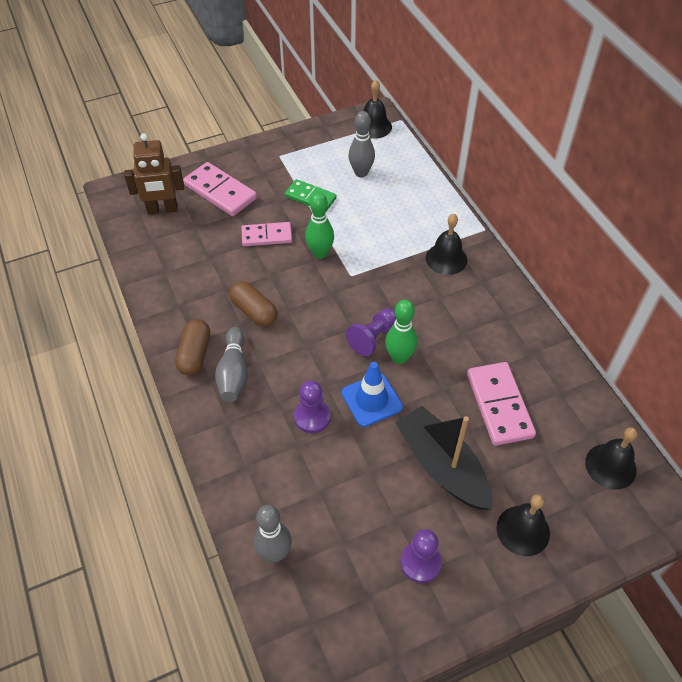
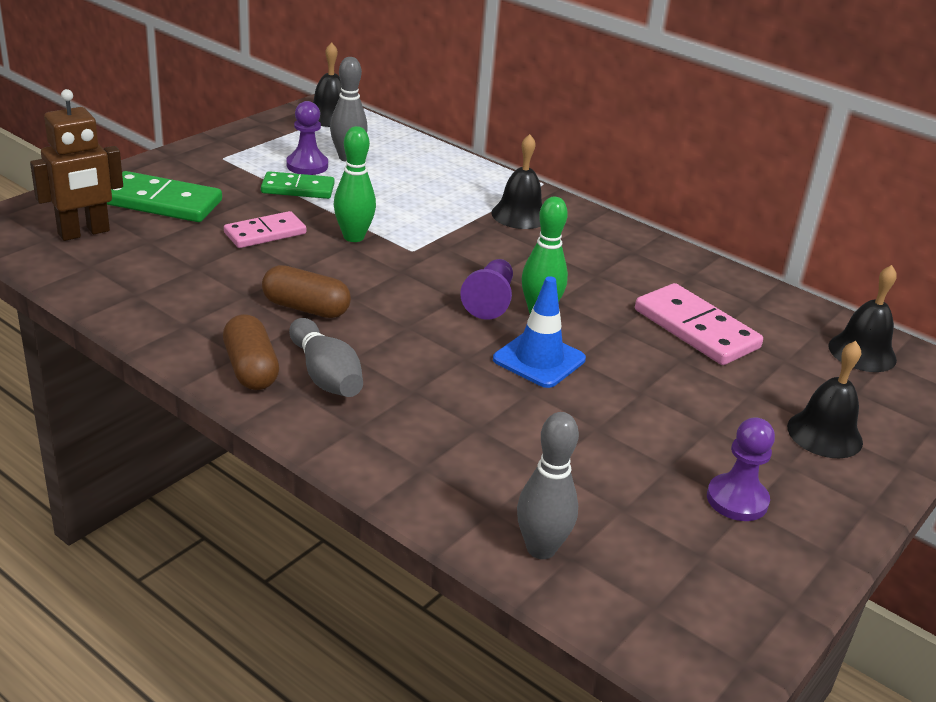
camera: 30 degrees left, 20 degrees down
pink domino [183,162,257,216] -> green domino [107,171,222,222]
purple pawn [294,380,331,433] -> purple pawn moved to [287,101,328,175]
black boat [395,406,492,510] -> none

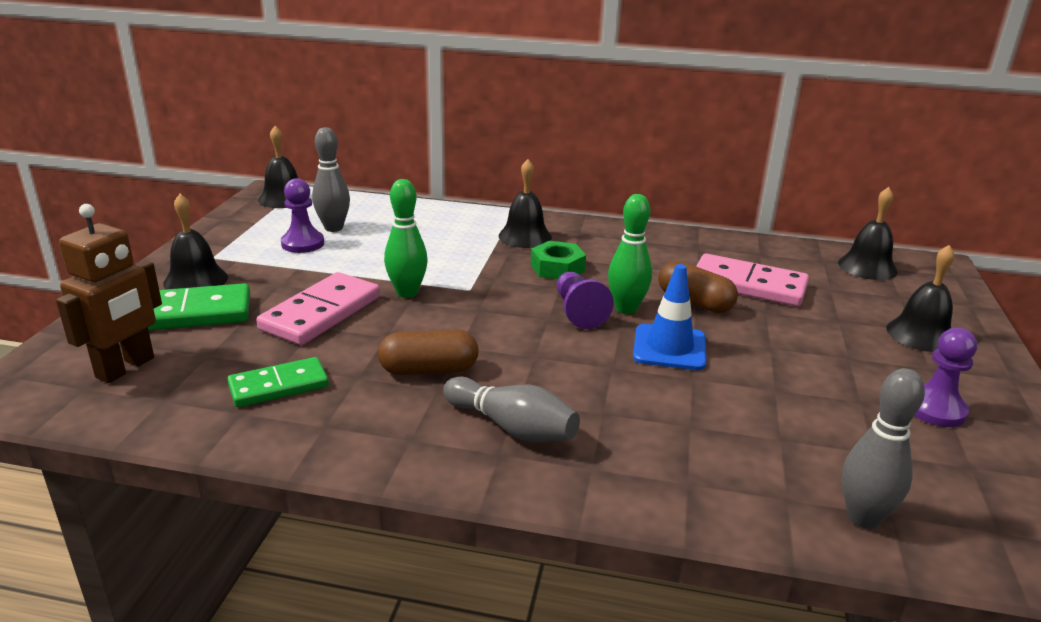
camera: 25 degrees left, 5 degrees down
brown capsule [223,314,279,390] -> brown capsule moved to [658,260,738,313]
pink domino [224,211,306,248] -> pink domino [256,272,380,345], size x1.50
green domino [261,171,335,199] -> green domino moved to [227,357,329,407]
none -> black bell [163,194,228,290]
none -> green nut [531,241,586,279]

